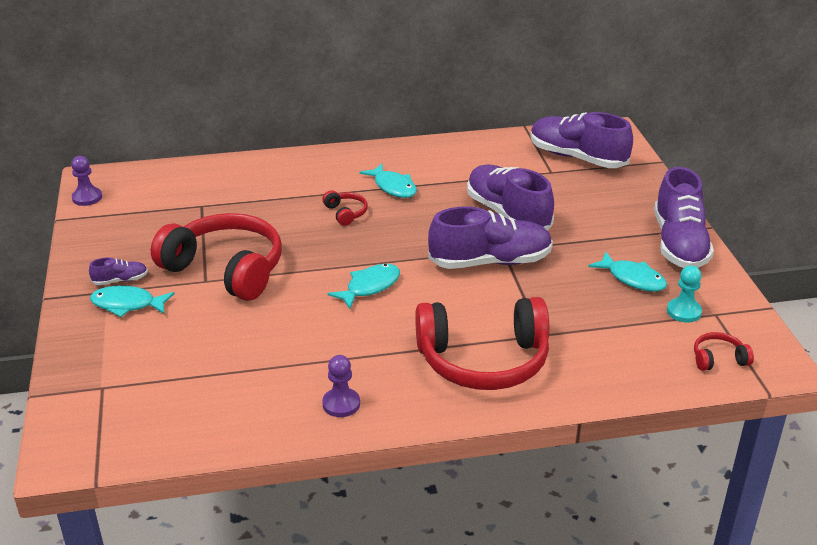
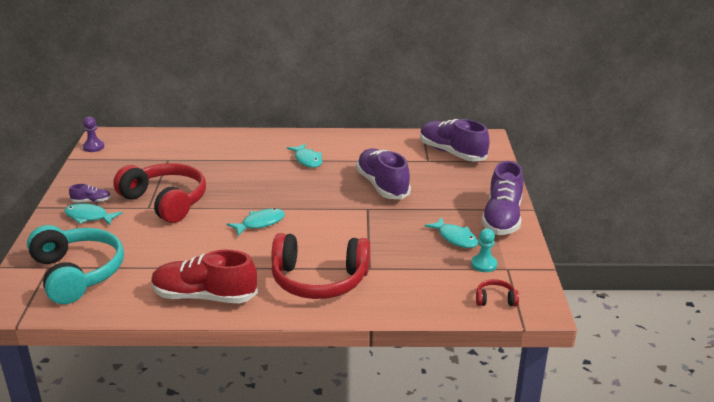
camera: 10 degrees right, 5 degrees down
red headphones [322,190,368,226] -> none
purple pawn [322,355,360,417] -> red shoe [151,250,258,303]
purple shoe [428,206,553,269] -> none
none -> turquoise headphones [27,225,124,304]

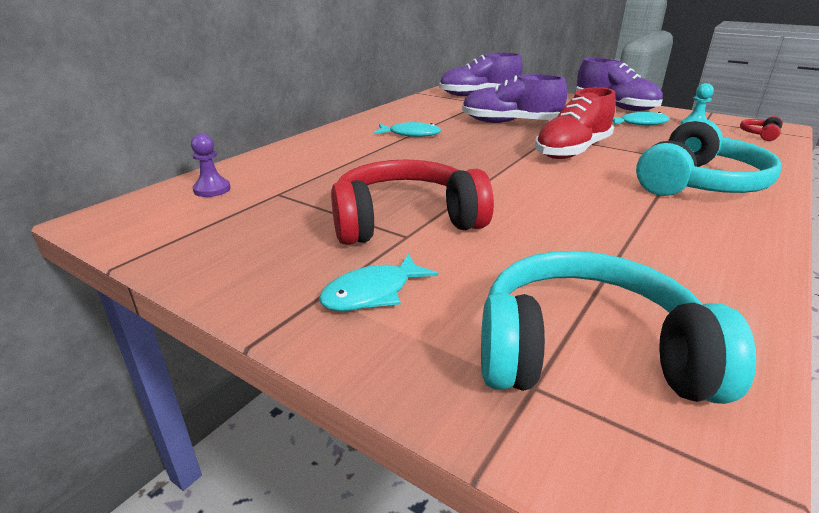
camera: 55 degrees left, 0 degrees up
purple shoe [69,184,111,203] -> none
purple pawn [83,117,104,152] -> purple pawn moved to [191,134,231,197]
red shoe [151,250,258,303] -> red shoe moved to [535,87,616,159]
turquoise fish [227,208,285,236] -> none
red headphones [271,233,370,299] -> turquoise headphones [636,118,781,196]

